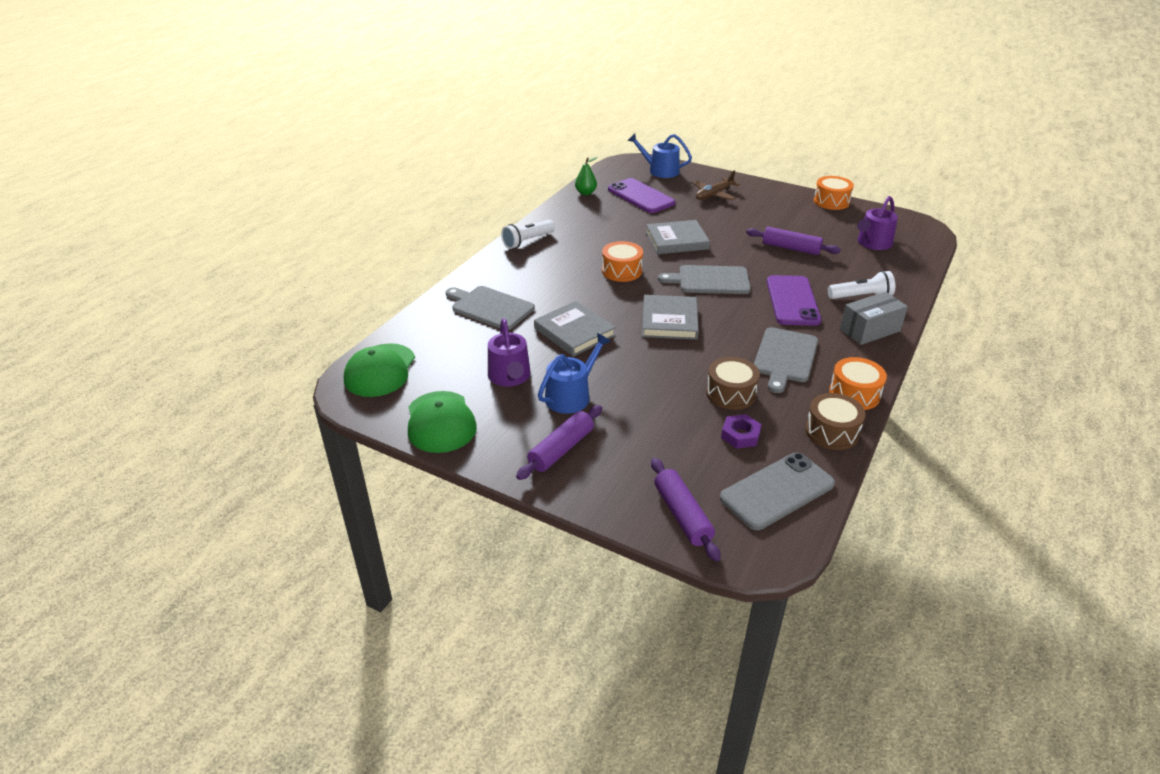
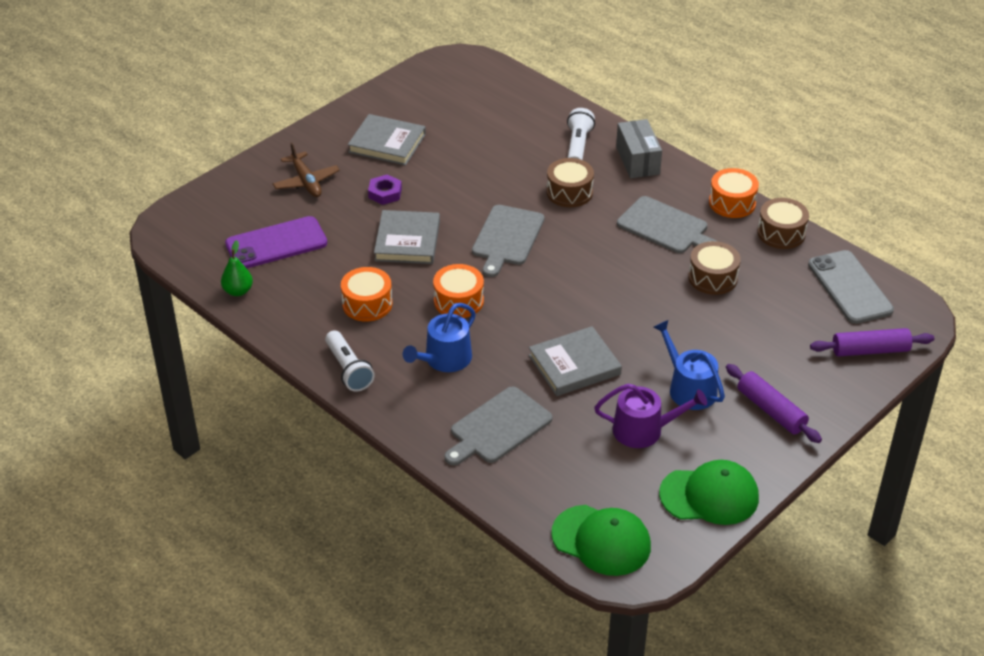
camera: 75 degrees left, 5 degrees up
blue watering can [628,133,692,178] -> blue watering can moved to [403,303,476,372]
grey book [642,295,699,340] -> grey book moved to [348,114,426,165]
purple nut [721,414,762,449] -> purple nut moved to [368,175,402,205]
purple rolling pin [746,227,841,255] -> none
purple phone [767,275,821,326] -> brown drum [547,158,594,207]
orange drum [814,176,854,210] -> orange drum moved to [341,267,393,322]
purple watering can [857,196,898,250] -> none

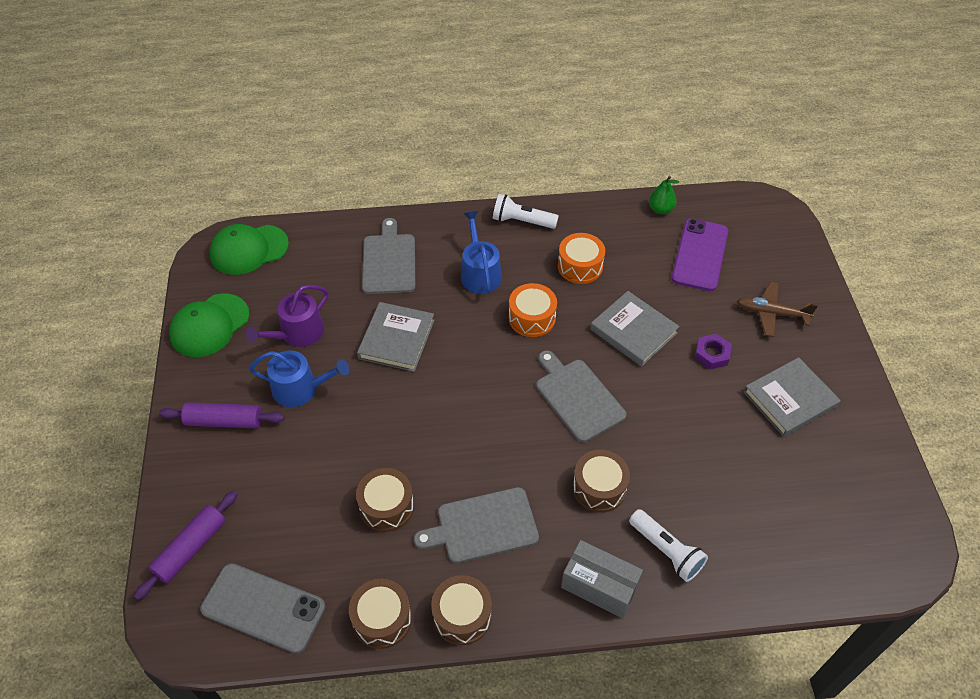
camera: 130 degrees right, 10 degrees up
orange drum [709,168,759,218] -> brown drum [431,575,492,645]

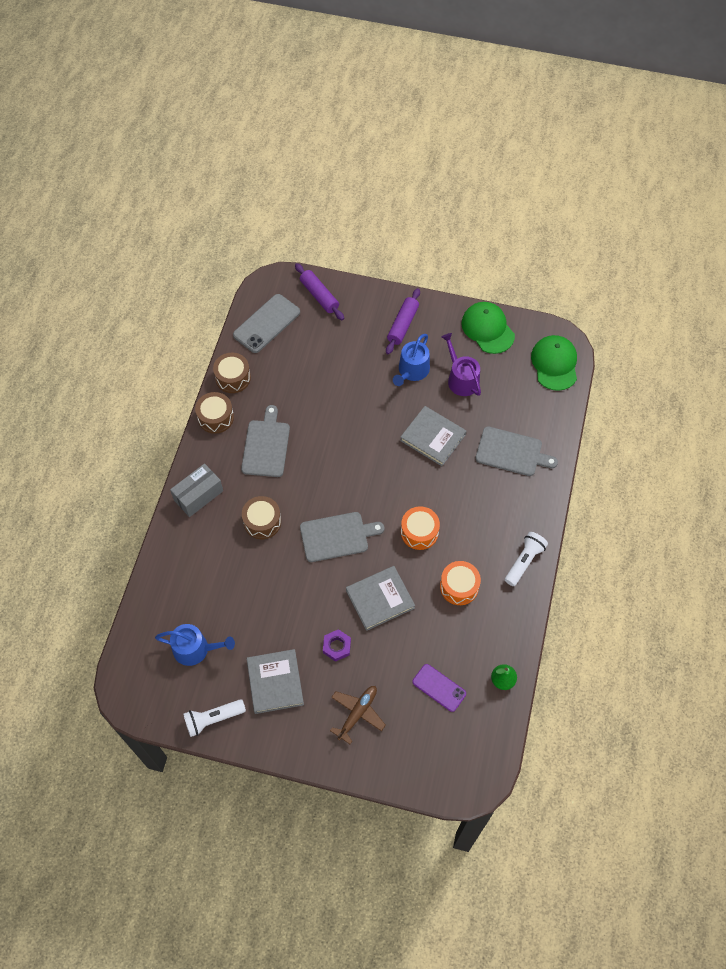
camera: 110 degrees right, 10 degrees up
brown drum [356,468,414,532] -> none
blue watering can [461,211,502,294] -> blue watering can moved to [155,624,235,666]
white flashlight [629,509,708,582] -> white flashlight moved to [183,699,246,737]
purple phone [671,218,728,291] -> purple phone [412,664,466,712], size x0.64

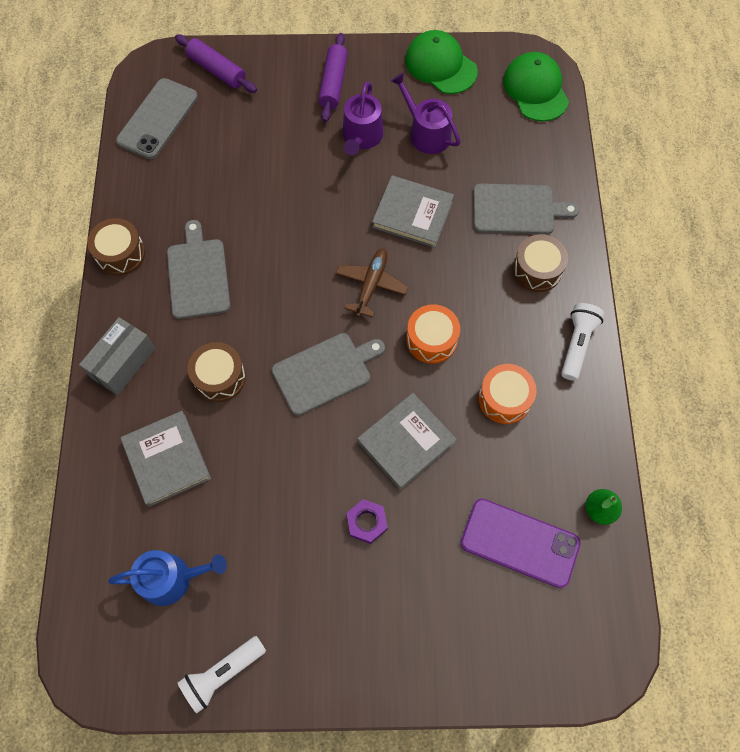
camera: 15 degrees left, 5 degrees up
brown drum [213,353,251,393] -> brown drum moved to [512,234,568,292]
grey book [247,649,304,714] -> grey book moved to [121,411,211,507]
brown plane [330,686,386,744] -> brown plane moved to [336,248,409,317]
blue watering can [393,334,430,386] -> purple watering can [343,81,384,155]
purple phone [412,664,466,712] -> purple phone [461,499,581,588], size x1.55

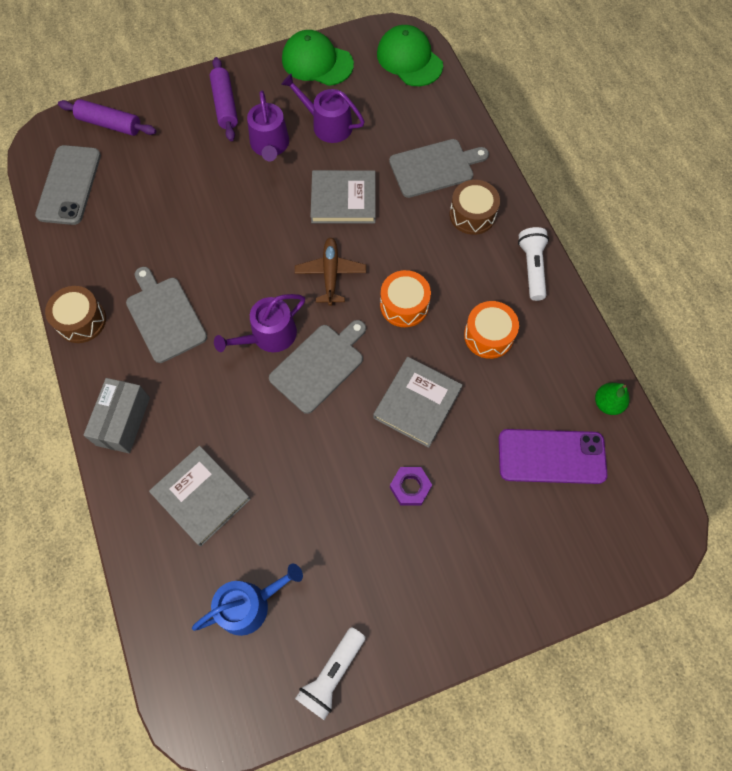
camera: 20 degrees left, 0 degrees up
brown drum [188,342,246,402] -> none
none -> purple watering can [214,294,305,352]

